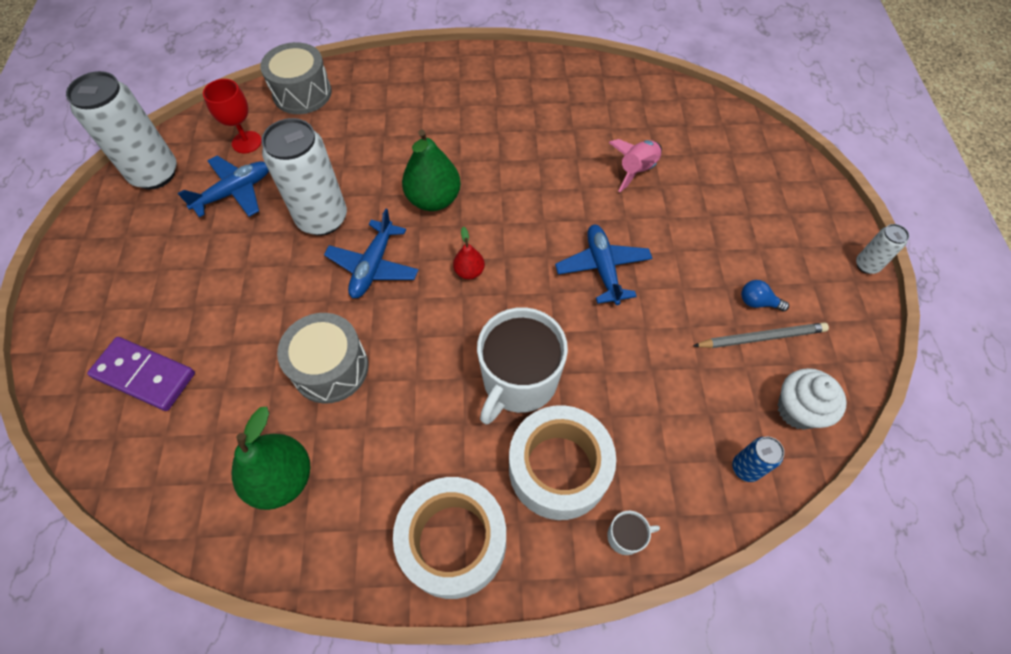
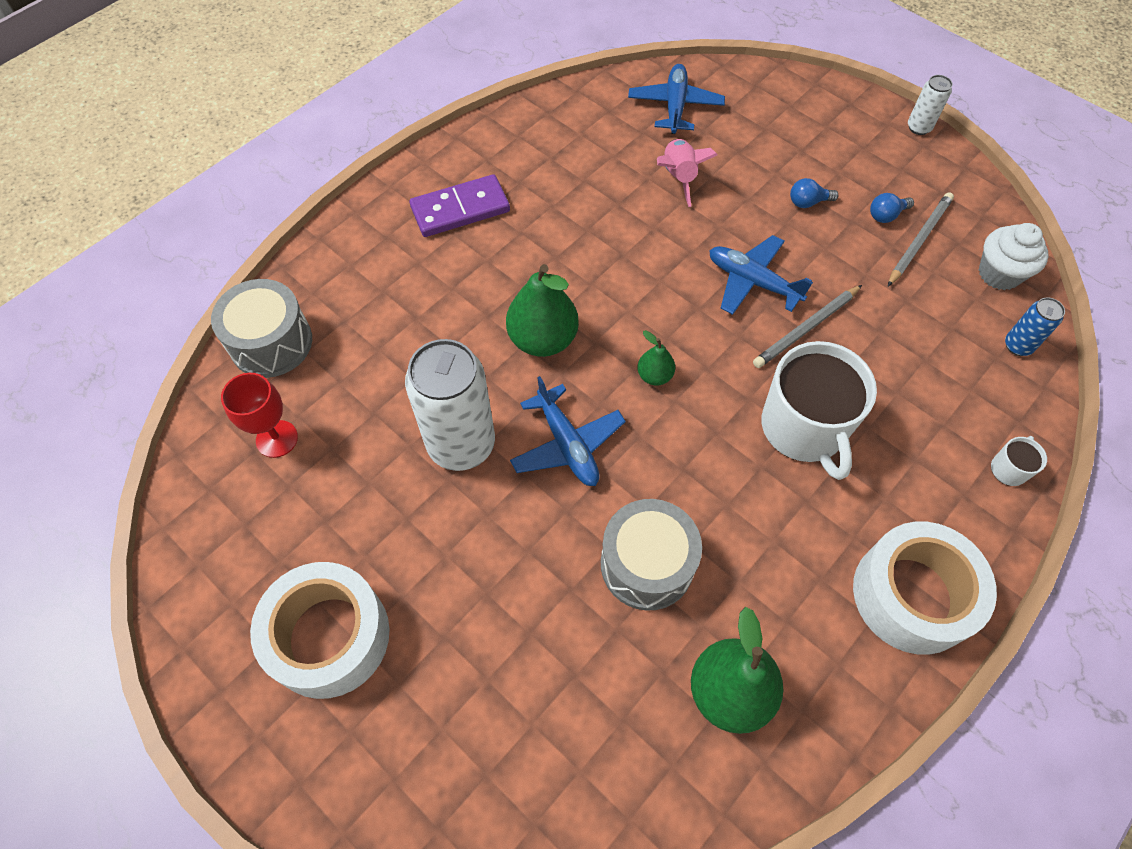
camera: 45 degrees left, 0 degrees up
white can [66,71,177,190] -> none
purple domino [87,337,195,411] -> purple domino moved to [409,174,510,237]
blue plane [177,156,269,217] -> blue plane moved to [628,64,725,134]
red pear [453,226,485,279] -> green pear [637,330,675,386]
white tape [509,405,616,520] -> white tape moved to [250,562,390,699]
none -> grey pencil [753,285,862,368]
none -> blue light bulb [790,178,839,208]

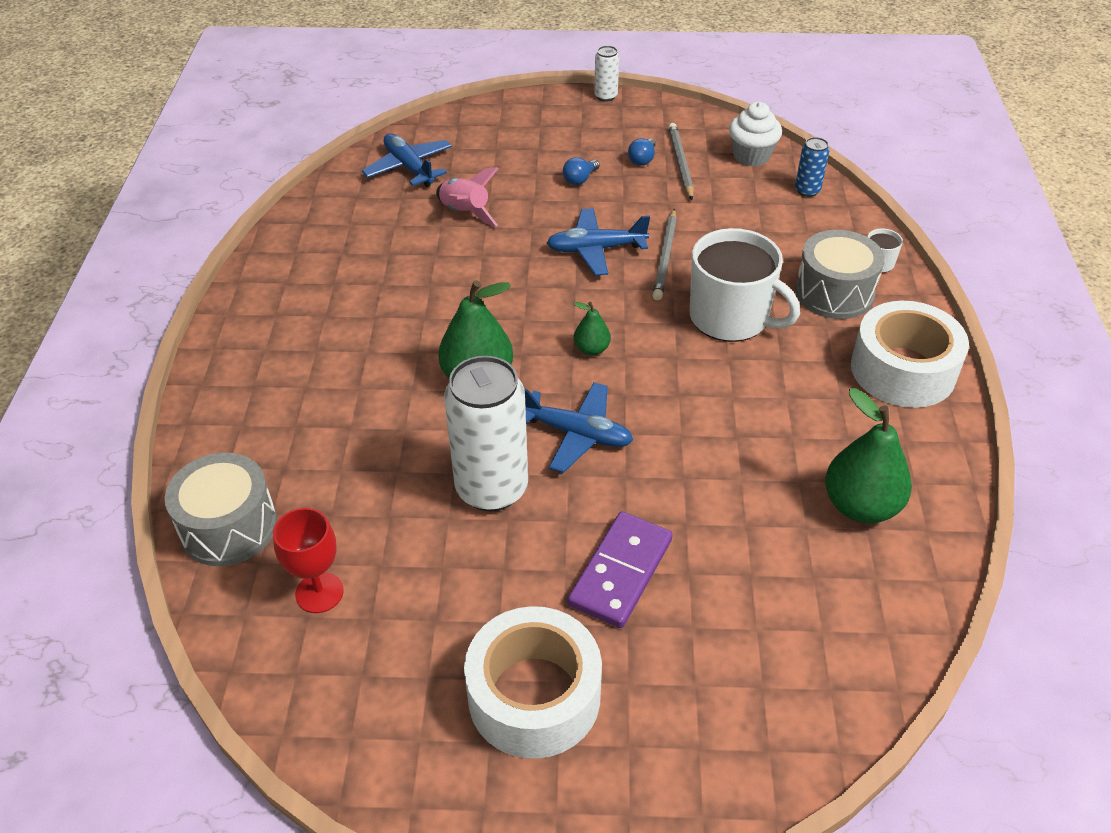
camera: 40 degrees left, 15 degrees down
purple domino [409,174,510,237] -> purple domino moved to [568,512,673,628]
grey drum [601,499,702,611] -> grey drum moved to [795,230,885,319]

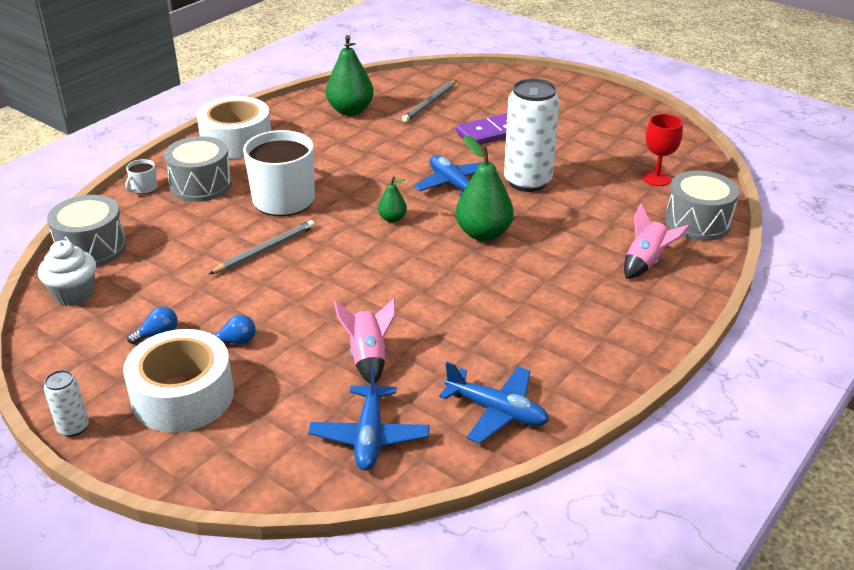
camera: 145 degrees left, 10 degrees down
white tape [464,606,602,759] -> white tape moved to [123,329,234,433]
blue plane [547,208,650,276] -> blue plane moved to [439,362,549,444]
grey pencil [668,123,694,200] -> grey pencil moved to [402,80,457,122]
blue can [795,137,829,197] -> grey drum [47,195,127,267]
none -> pink rocket [624,203,690,279]

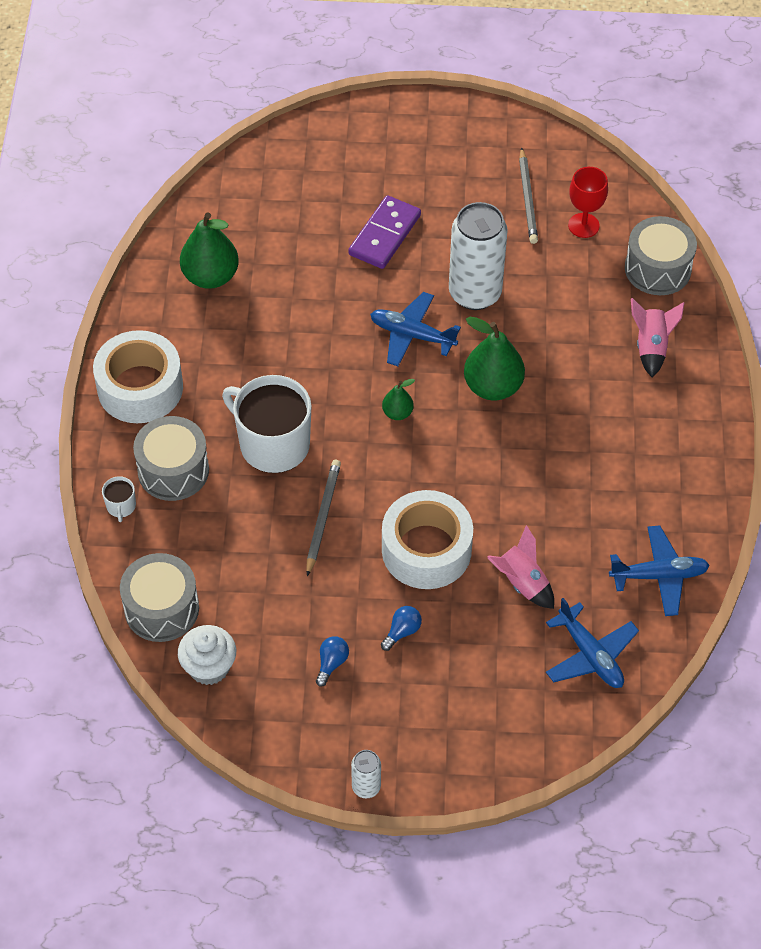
camera: 35 degrees left, 20 degrees up
white tape [123,329,234,433] -> white tape moved to [382,490,473,589]
grey pencil [402,80,457,122] -> grey pencil moved to [519,147,538,244]

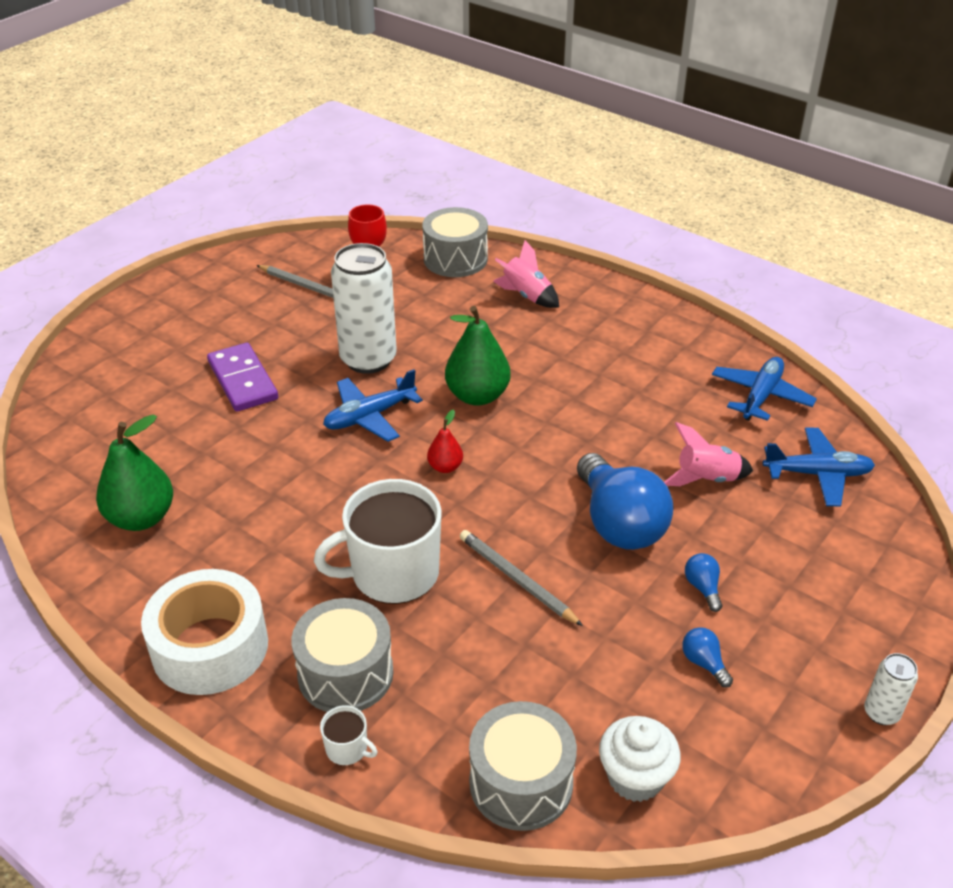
camera: 55 degrees left, 15 degrees down
green pear [382,379,415,420] -> red pear [427,409,463,473]
white tape [382,490,473,589] -> blue light bulb [577,453,674,550]

